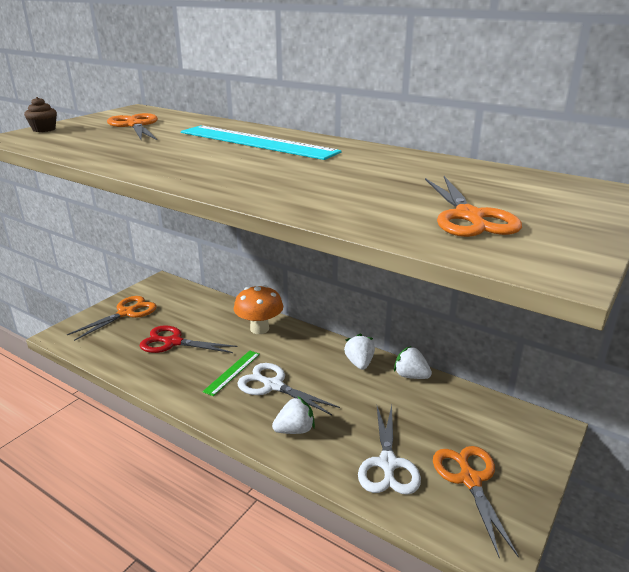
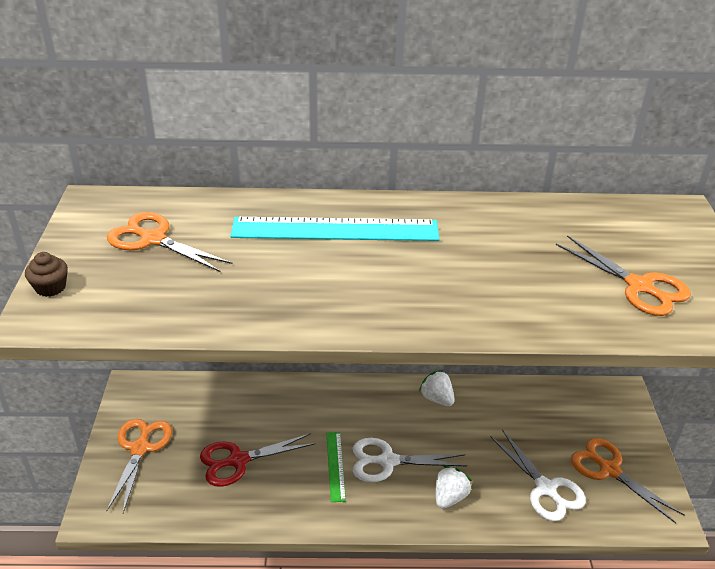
camera: 35 degrees left, 10 degrees up
orange mushroom [234,285,283,334] -> none
white strawberry [394,346,432,379] -> none

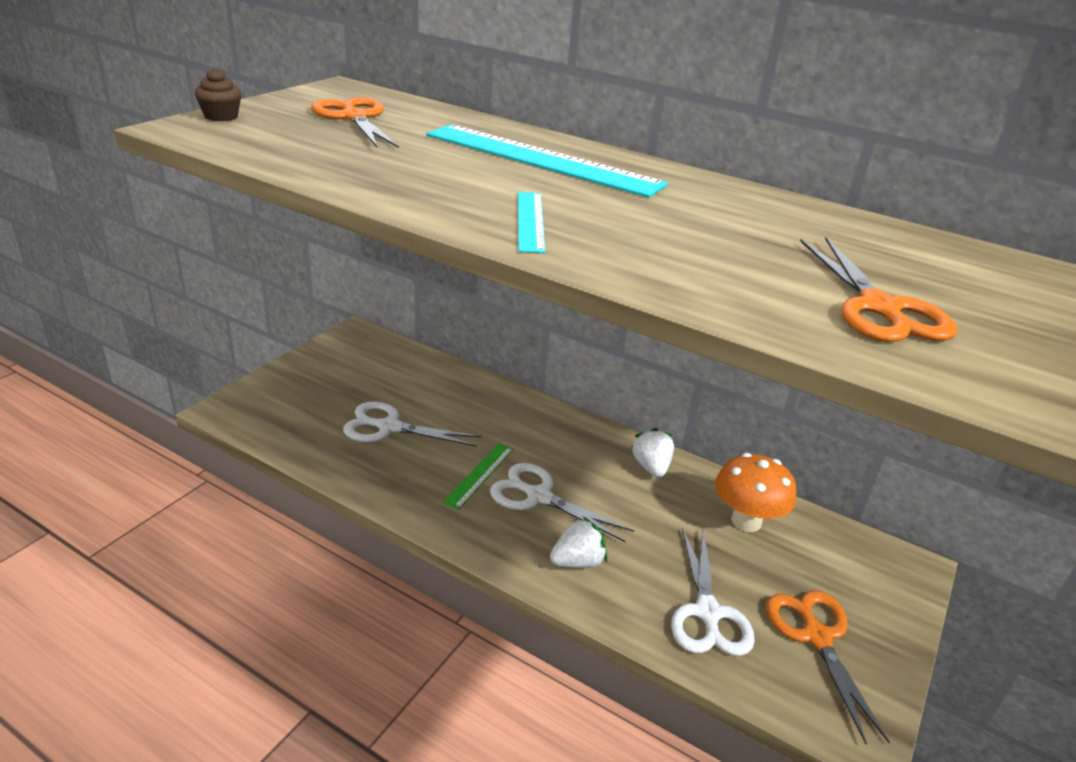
camera: 30 degrees right, 5 degrees down
orange scissors [107,419,172,513] -> none
red scissors [200,433,315,487] -> white scissors [343,402,481,447]
none -> turquoise ruler [518,192,545,253]
none -> orange mushroom [715,453,796,532]

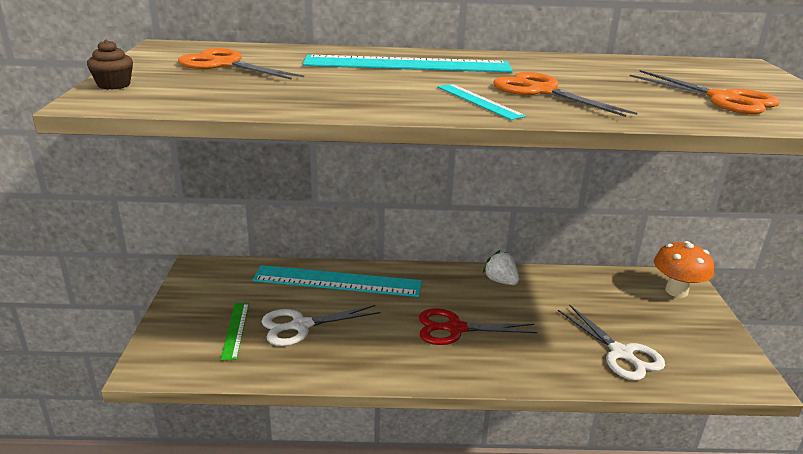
camera: 30 degrees left, 5 degrees down
green ruler [443,443,513,510] -> green ruler moved to [220,303,249,360]
white scissors [490,463,634,542] -> red scissors [419,308,538,345]
white strawberry [550,517,607,568] -> none
orange mushroom [715,453,796,532] -> orange mushroom moved to [654,241,714,298]
orange scissors [766,590,890,744] -> orange scissors moved to [493,72,637,117]
none -> turquoise ruler [252,265,422,297]

